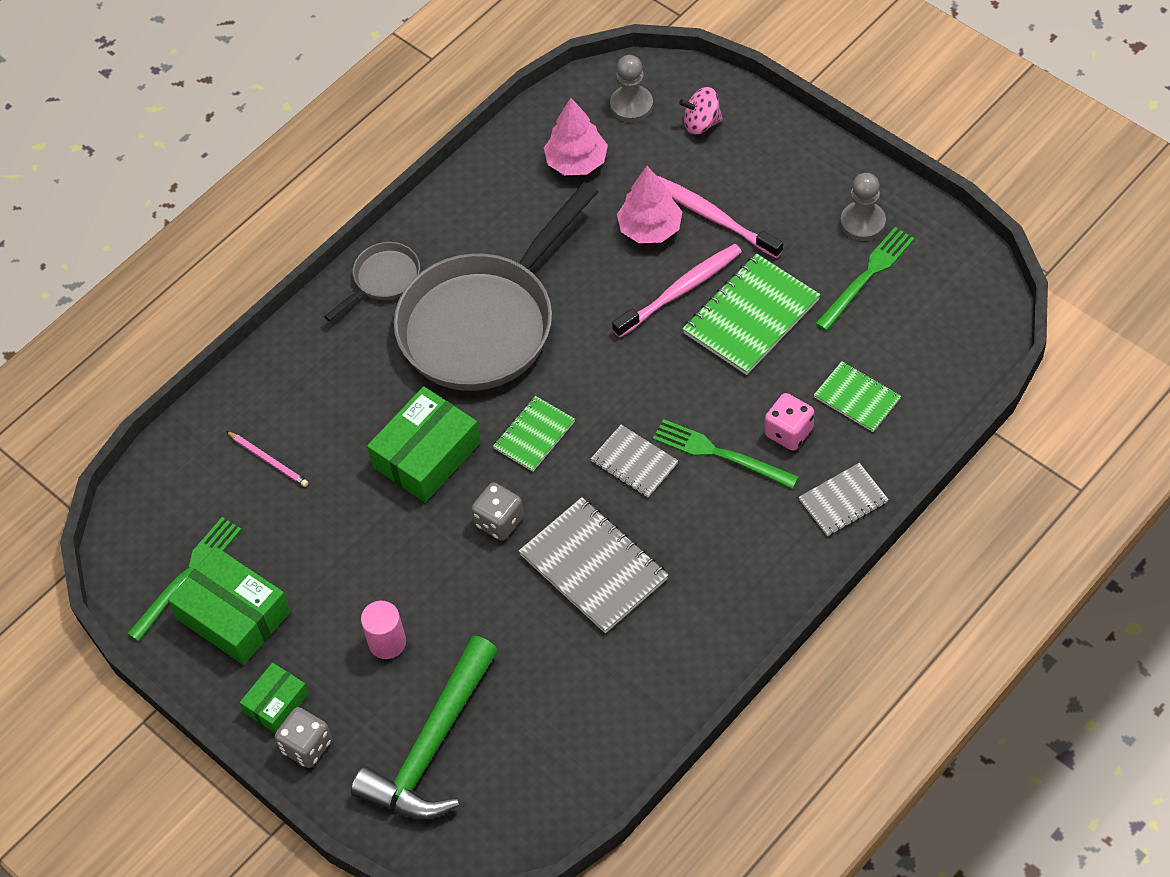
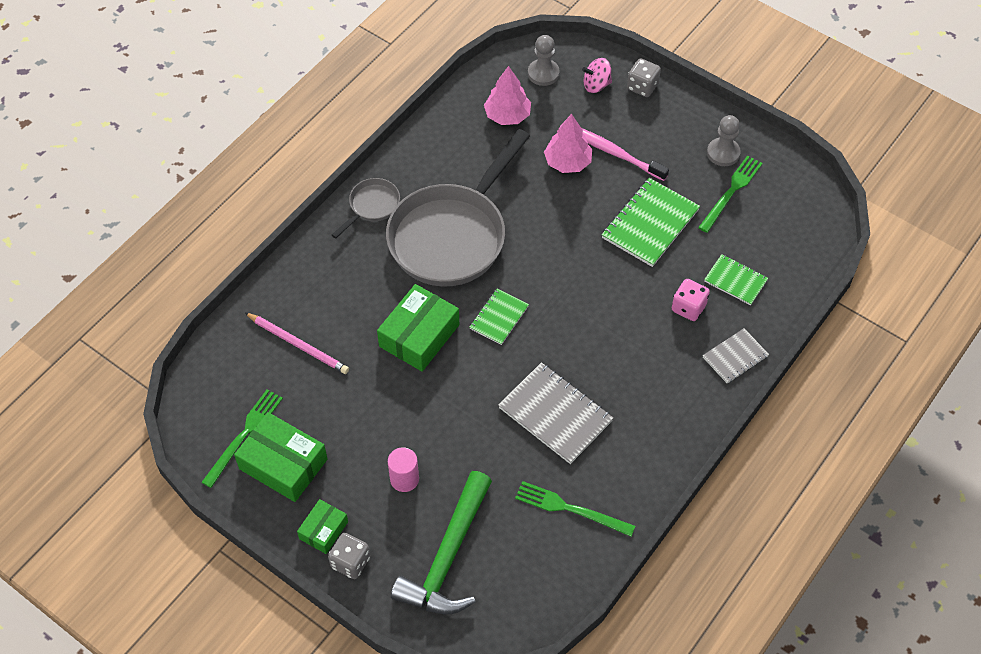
camera: 10 degrees left, 0 degrees up
pink pencil [226,431,308,487] -> pink pencil [245,313,349,374], size x1.55
grey dice [471,482,524,541] -> grey dice moved to [627,58,661,97]
grey notebook [591,425,678,497] -> none
pink toothbrush [612,244,742,338] -> none
green fork [653,419,799,489] -> green fork moved to [515,481,635,536]

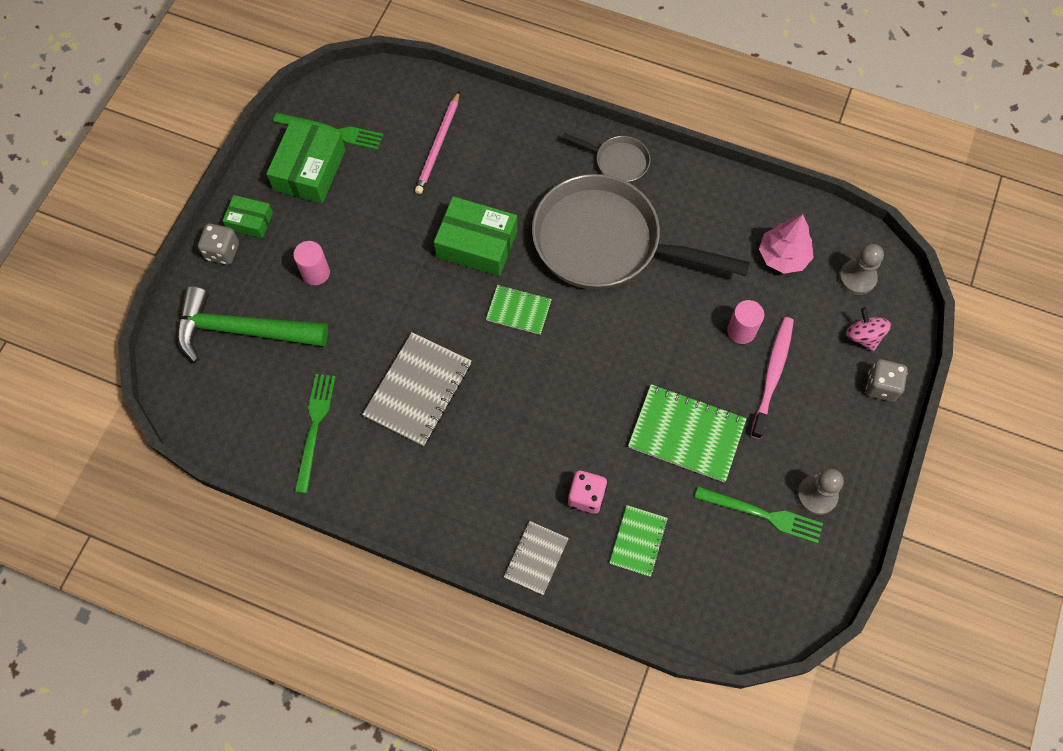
camera: 75 degrees right, 10 degrees up
pink tree [544,114,592,173] -> pink cylinder [727,300,764,344]
grey notebook [703,328,769,383] -> grey notebook turned 75 degrees clockwise [504,521,569,595]

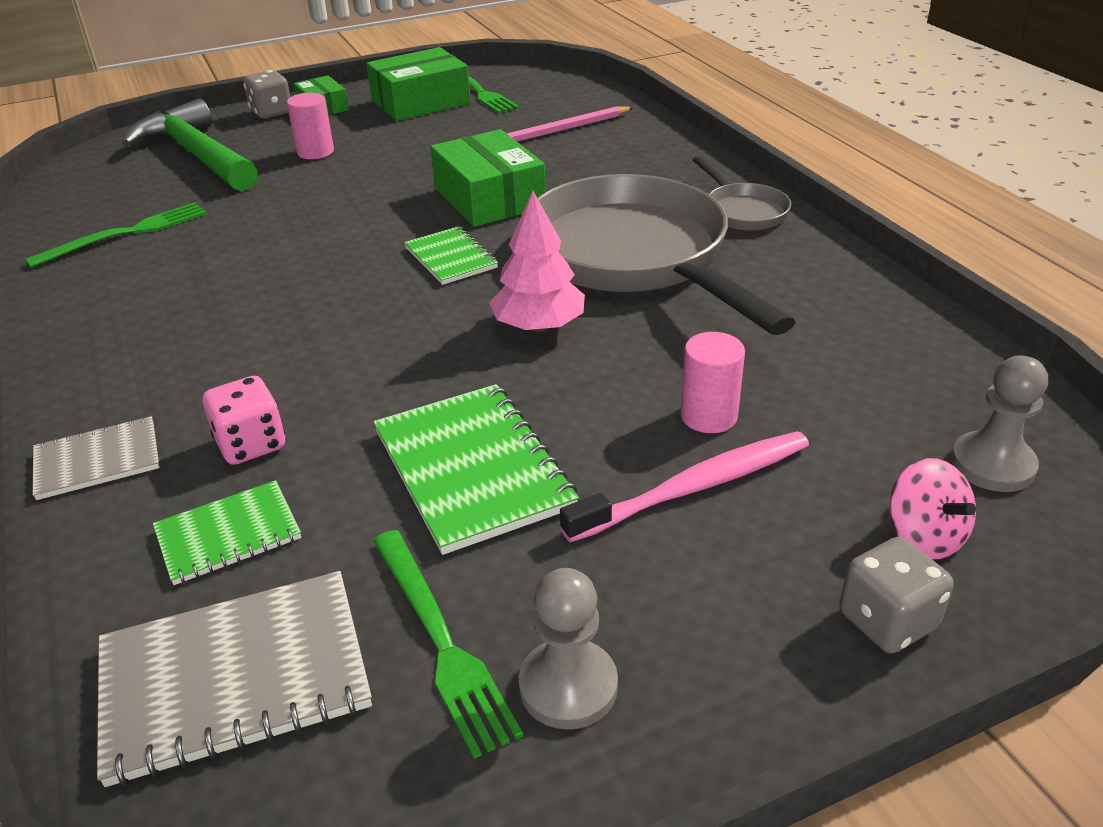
camera: 45 degrees right, 30 degrees down
grey notebook [362,332,471,446] -> grey notebook moved to [97,571,372,787]
pink tree [759,214,814,274] -> pink tree moved to [489,191,585,332]
pink spinning top [846,307,891,351] -> pink spinning top turned 135 degrees clockwise [889,458,976,559]

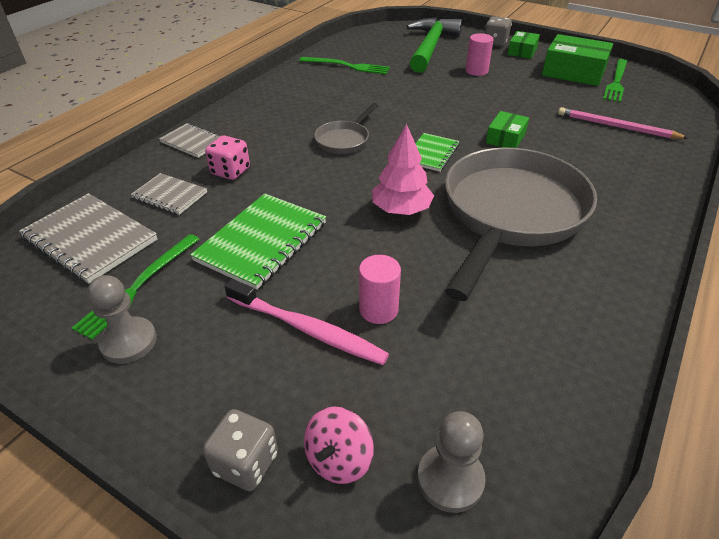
camera: 55 degrees right, 5 degrees up
green notebook [153,480,301,585] -> grey notebook [131,173,207,215]
green box [430,129,546,227] -> green box [486,111,529,148], size x0.57
grey pan [693,156,791,231] -> grey pan moved to [314,103,379,154]

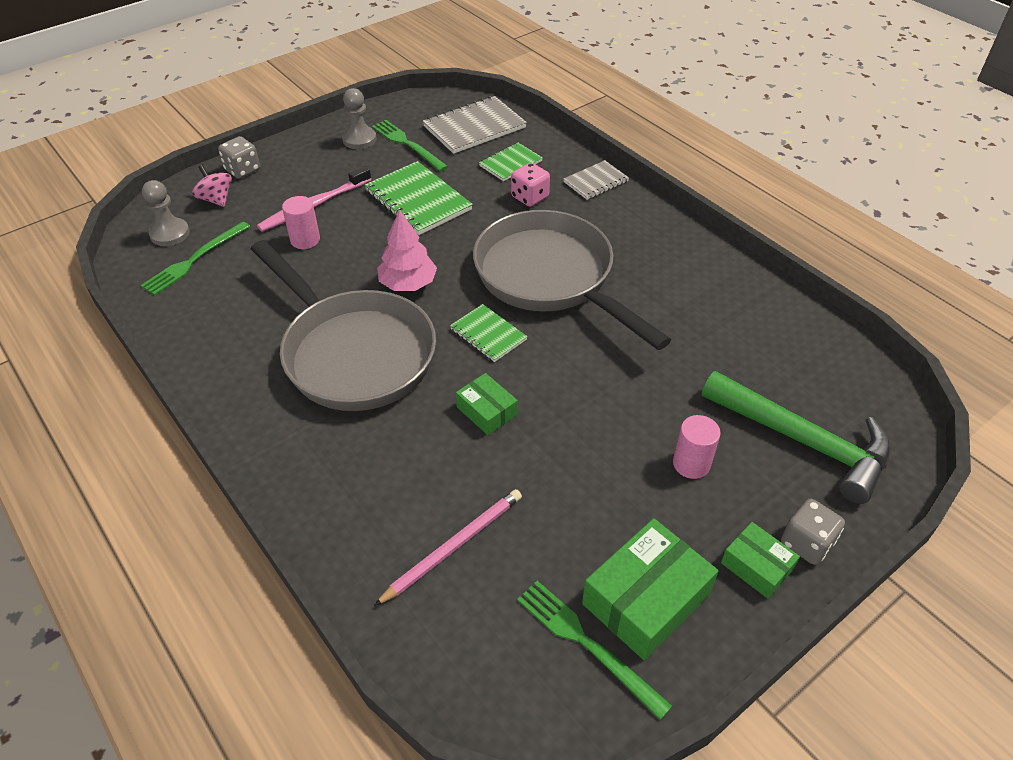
camera: 110 degrees right, 5 degrees up
grey notebook [131,173,207,215] -> green notebook [479,143,543,181]
green fork [299,57,390,74] -> green fork moved to [141,221,250,295]
grey pan [314,103,379,154] -> grey pan [473,210,671,350], size x2.28

